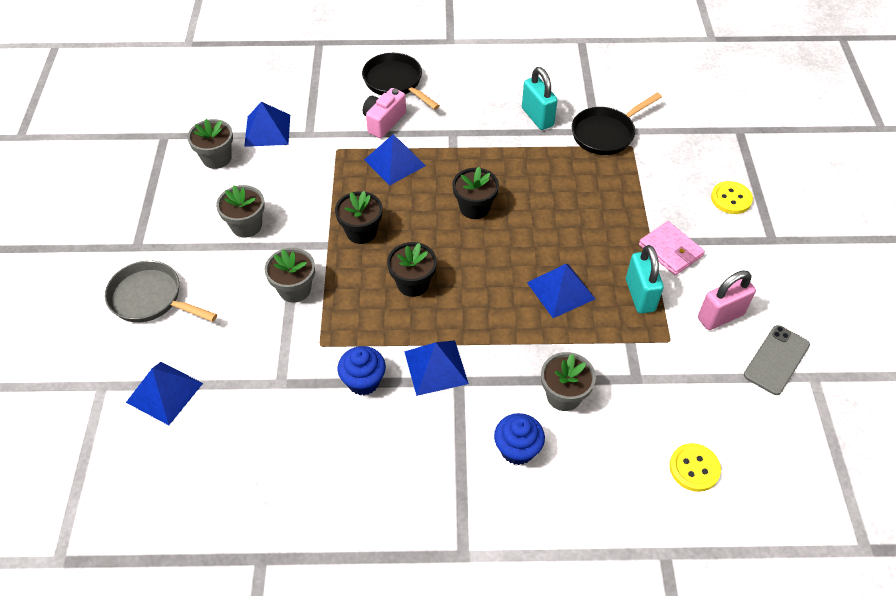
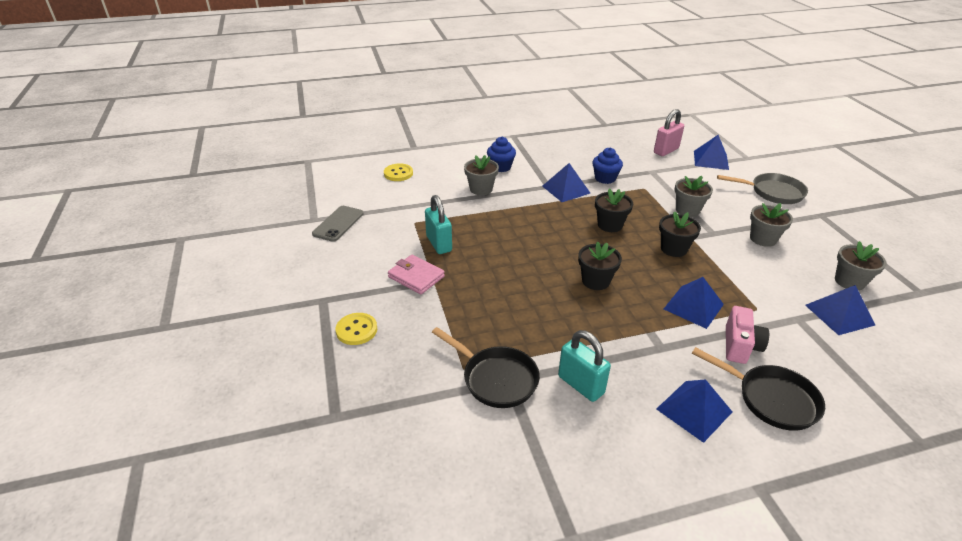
camera: 165 degrees right, 15 degrees down
blue pyramid [527,264,595,318] -> blue pyramid moved to [657,379,732,443]
black pan [572,93,662,155] -> black pan turned 90 degrees clockwise [432,327,540,408]
pink padlock [698,270,756,330] -> pink padlock moved to [654,109,684,156]

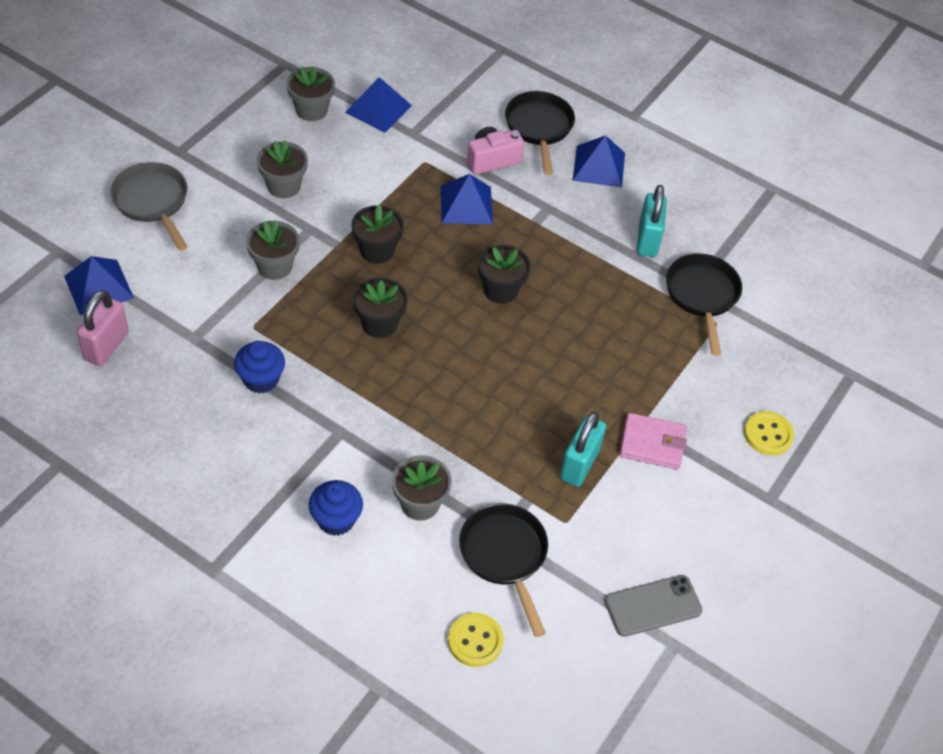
camera: 135 degrees left, 15 degrees up
pink wallet [388,255,445,294] -> pink wallet turned 75 degrees counterclockwise [620,413,687,470]
blue pyramid [542,163,590,202] -> none
pink padlock [654,109,684,156] -> pink padlock turned 75 degrees counterclockwise [77,290,129,366]
none -> black pan [459,503,548,637]

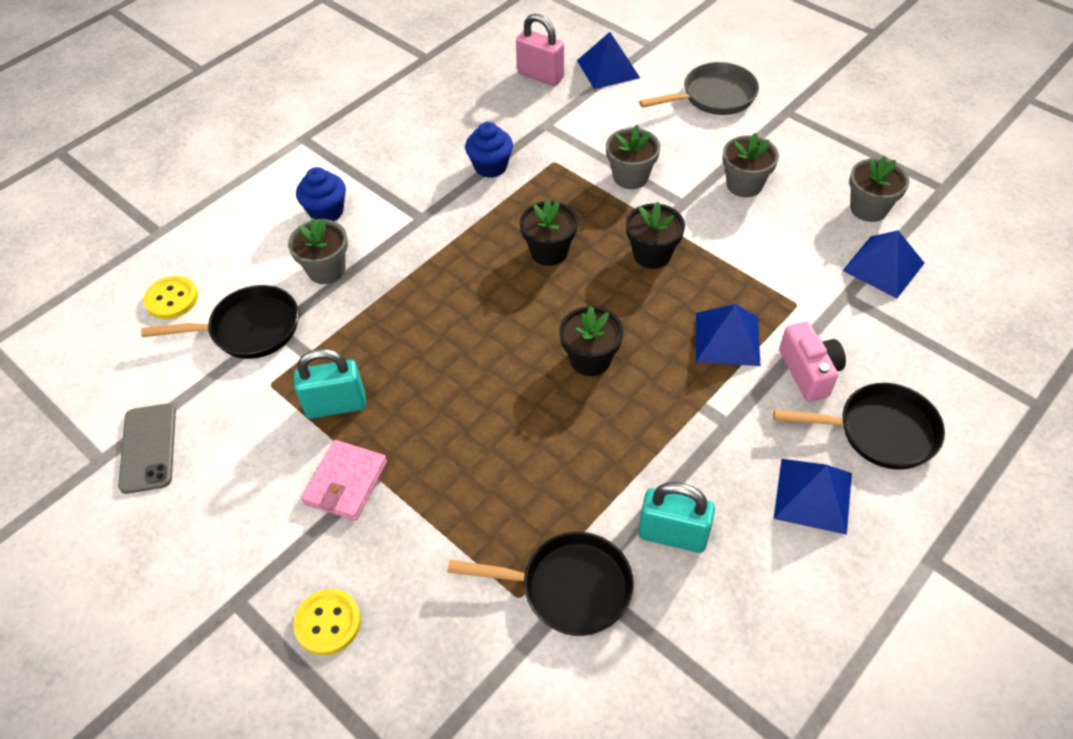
camera: 105 degrees right, 0 degrees up
turquoise padlock [560,412,606,487] -> turquoise padlock turned 45 degrees counterclockwise [294,349,366,419]

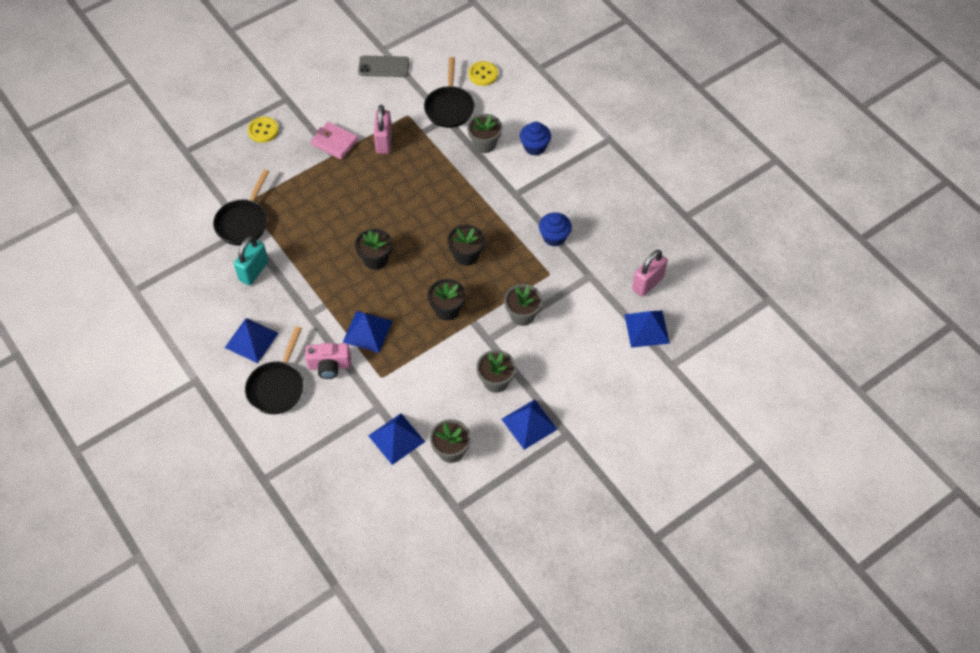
camera: 100 degrees right, 5 degrees up
turquoise padlock [294,349,366,419] -> pink padlock [374,105,392,154]
grey pan [639,62,759,115] -> none
none -> blue pyramid [501,399,558,450]

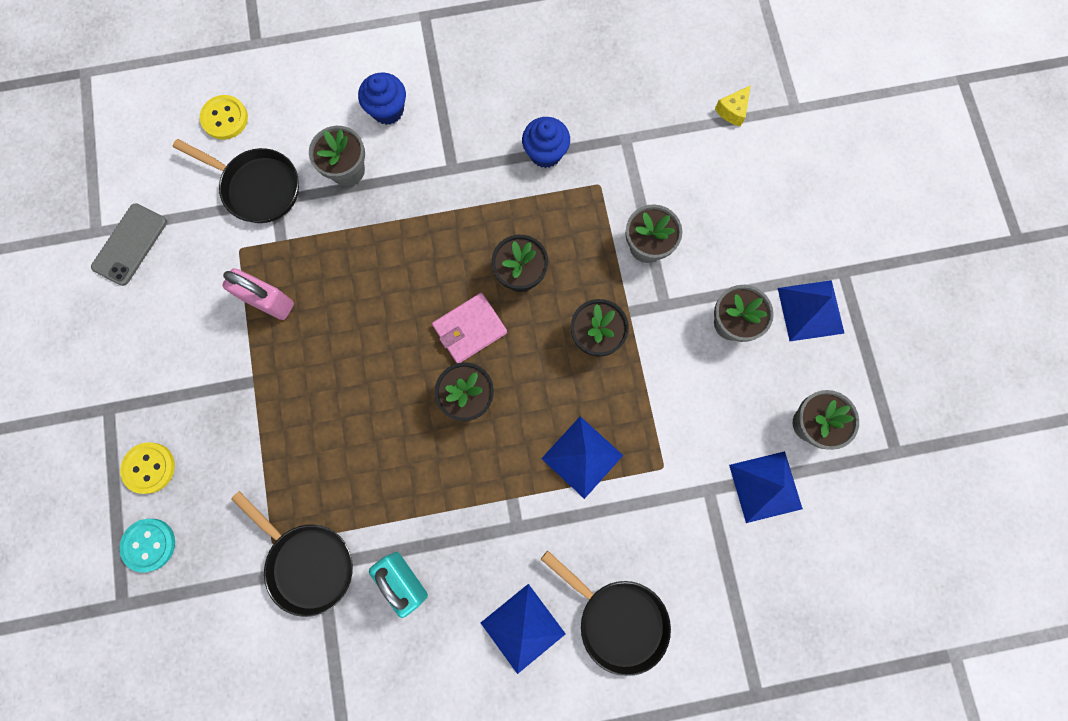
camera: 65 degrees left, 20 degrees up
pink camera [305,343,351,379] -> none
pink wallet [311,122,358,159] -> pink wallet moved to [432,293,507,363]
blue pyramid [624,311,670,348] -> yellow cheese [715,85,751,126]
pink padlock [632,250,667,297] -> none
none -> turquoise button [119,519,175,572]

